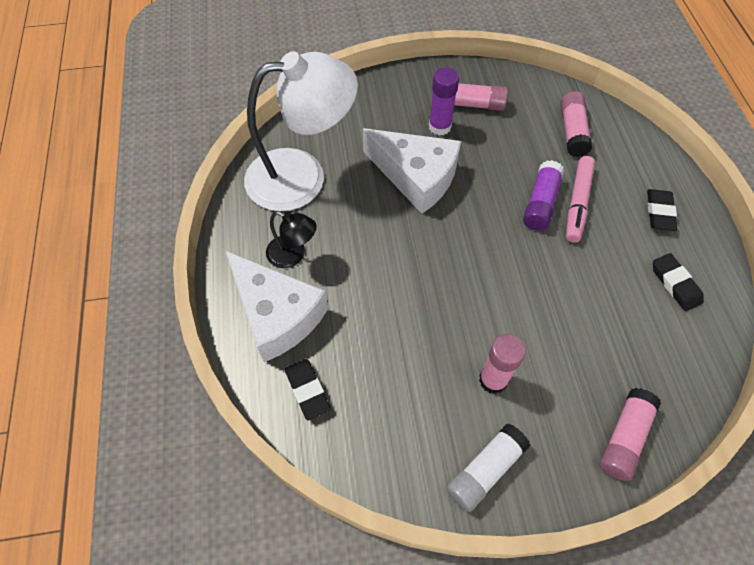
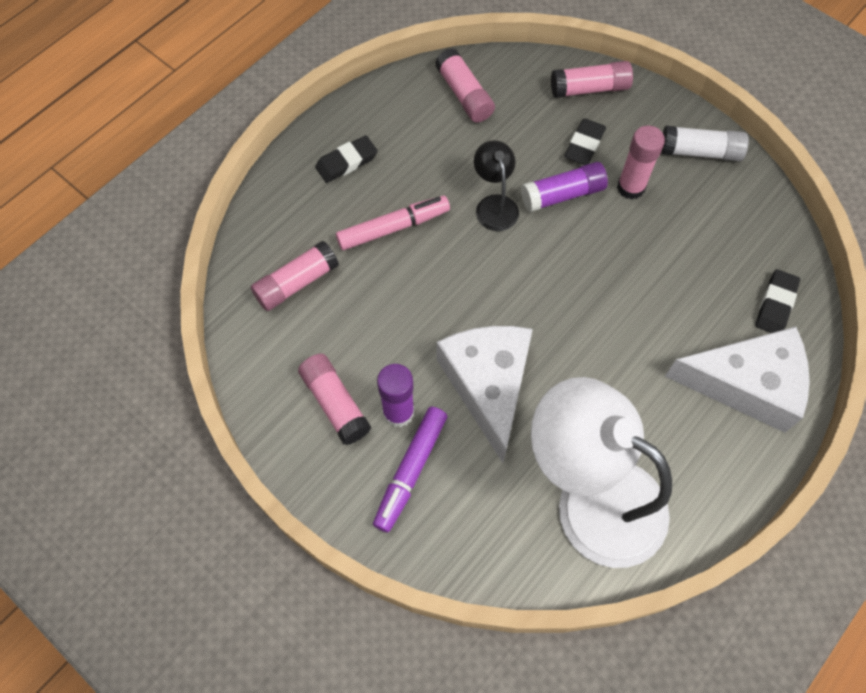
camera: 130 degrees left, 5 degrees up
white cheese [226,251,328,362] -> white cheese turned 90 degrees clockwise [665,327,810,433]
black lamp [266,211,317,268] -> black lamp moved to [474,140,519,231]
purple glue stick [523,160,564,231] -> purple glue stick moved to [521,162,608,212]
black eraser [653,253,704,311] -> black eraser moved to [564,118,606,165]
none -> purple marker [373,407,447,532]
none -> pink glue stick [435,48,495,123]

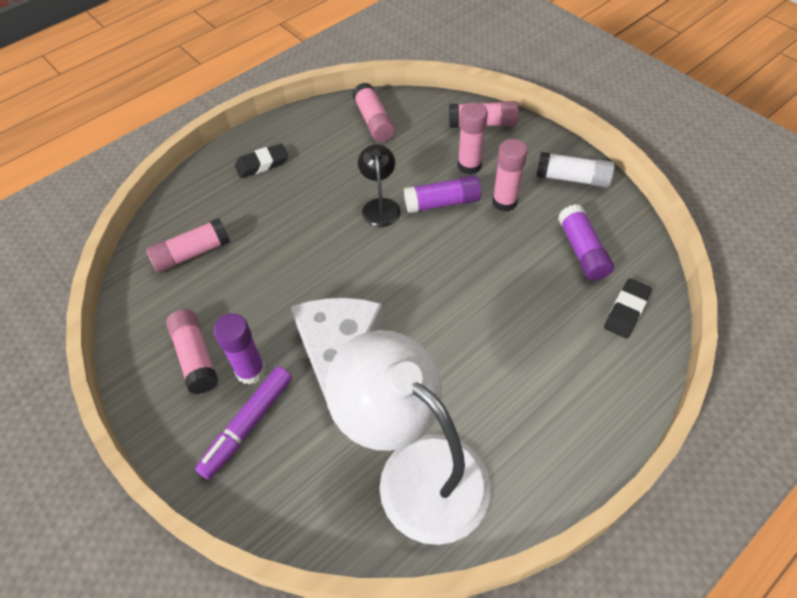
camera: 10 degrees right, 10 degrees down
pink marker [336,196,450,250] -> none
black eraser [564,118,606,165] -> pink glue stick [458,102,488,175]
white cheese [665,327,810,433] -> none
none -> purple glue stick [558,204,614,281]

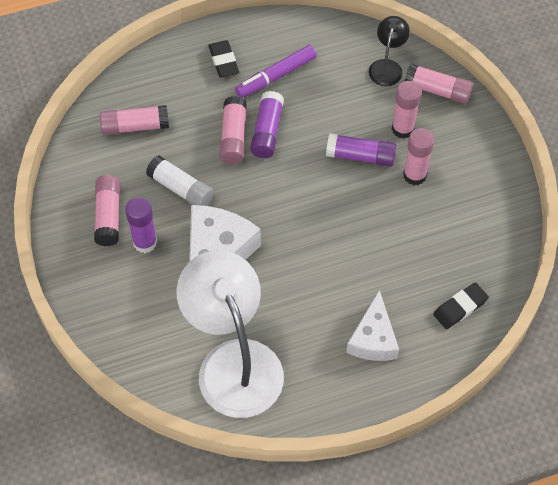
camera: 20 degrees right, 5 degrees up
purple marker [195,366,292,480] -> purple marker moved to [235,45,317,98]
black eraser [235,143,288,178] -> black eraser turned 75 degrees clockwise [208,40,239,77]
pink glue stick [352,83,395,142] -> pink glue stick moved to [219,96,247,164]
black lamp [358,145,400,227] -> black lamp moved to [369,16,410,86]
white glue stick [536,152,615,188] -> white glue stick moved to [146,155,214,206]
purple glue stick [558,204,614,281] -> purple glue stick moved to [250,91,284,158]
none -> white cheese [346,290,399,361]

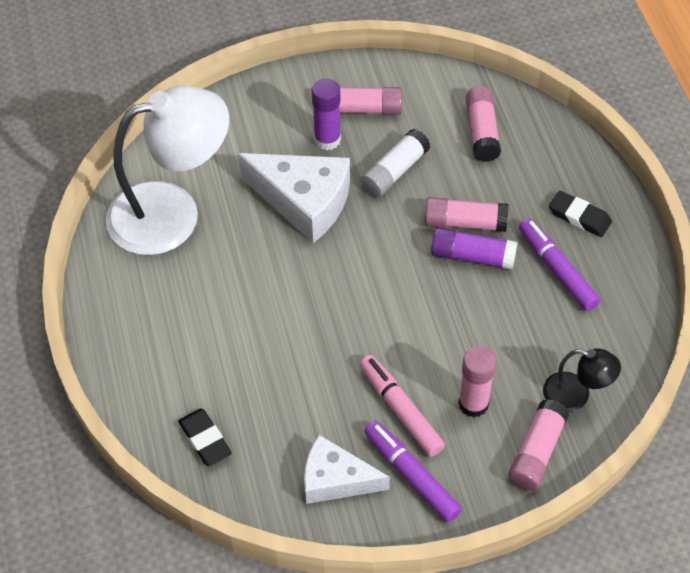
camera: 95 degrees right, 5 degrees down
black eraser [208,40,239,77] -> black eraser turned 45 degrees clockwise [549,191,612,237]
purple glue stick [326,133,396,167] -> none
white cheese [346,290,399,361] -> white cheese moved to [304,435,390,504]
pink glue stick [403,128,434,185] -> pink marker [360,355,445,457]
none -> purple marker [364,421,462,522]

